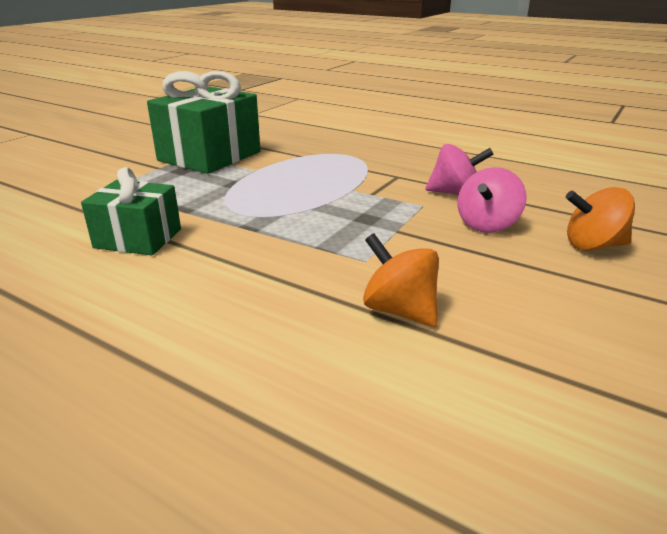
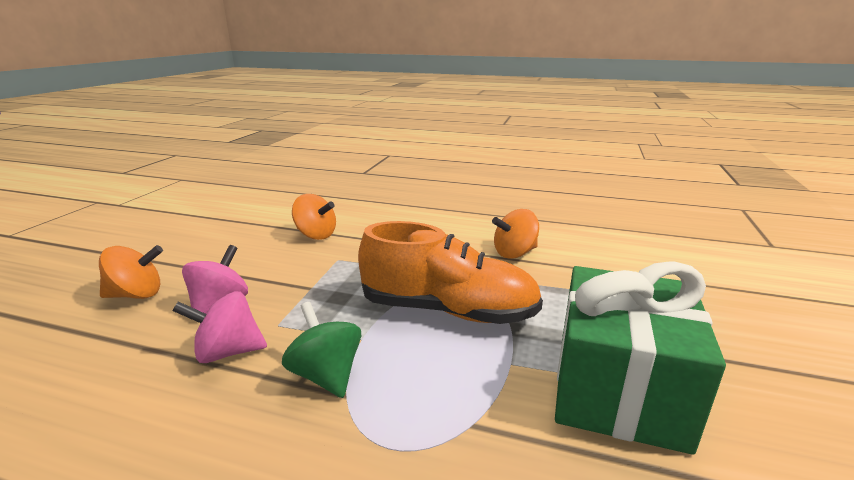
camera: 165 degrees right, 5 degrees down
green gift [81,167,181,255] -> orange spinning top [492,209,539,259]
none -> green spinning top [282,302,361,398]
none -> orange shoe [358,221,543,324]

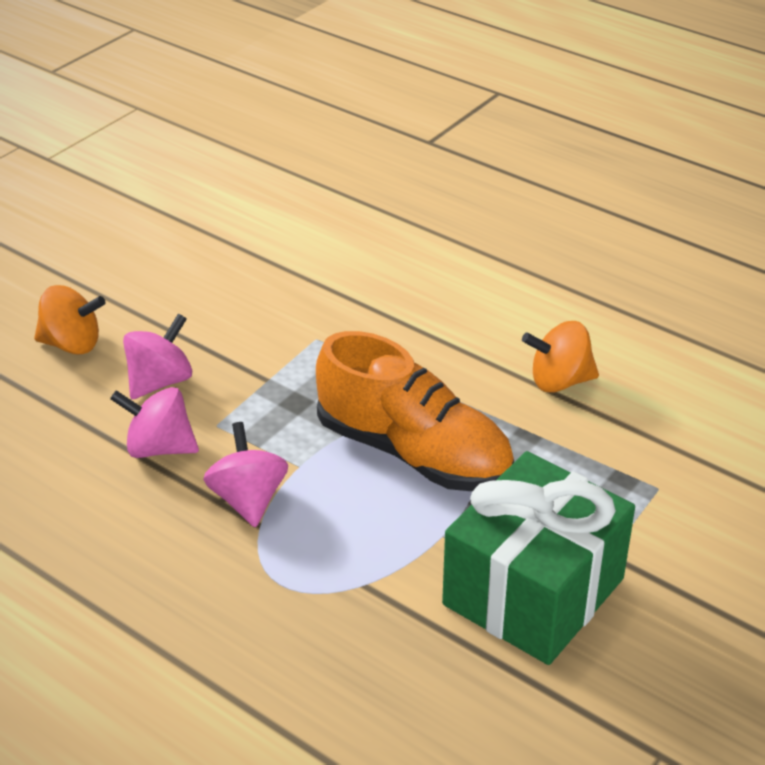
camera: 20 degrees right, 15 degrees up
green spinning top [282,302,361,398] -> pink spinning top [203,422,288,527]
orange spinning top [292,194,336,240] -> none

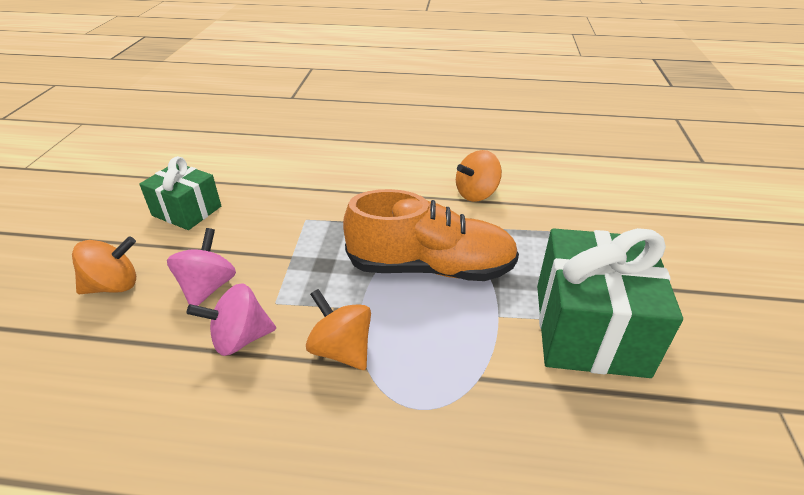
camera: 30 degrees left, 0 degrees up
pink spinning top [203,422,288,527] -> orange spinning top [306,289,371,370]
none -> green gift [139,156,221,230]

